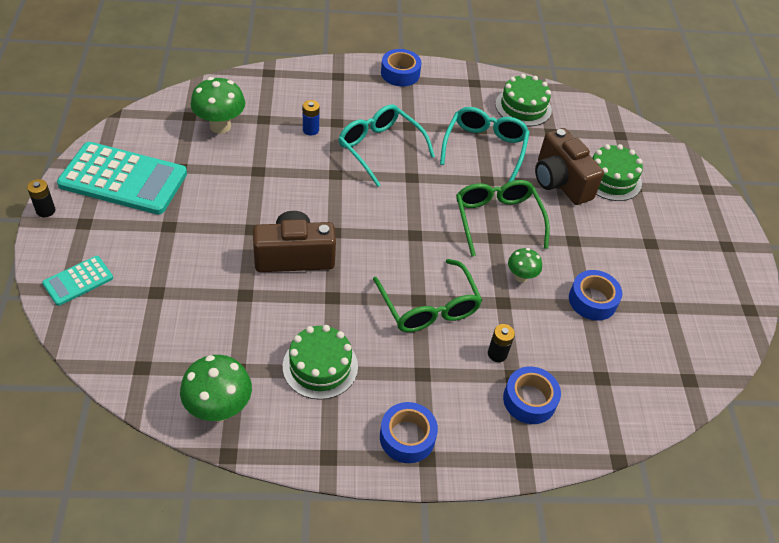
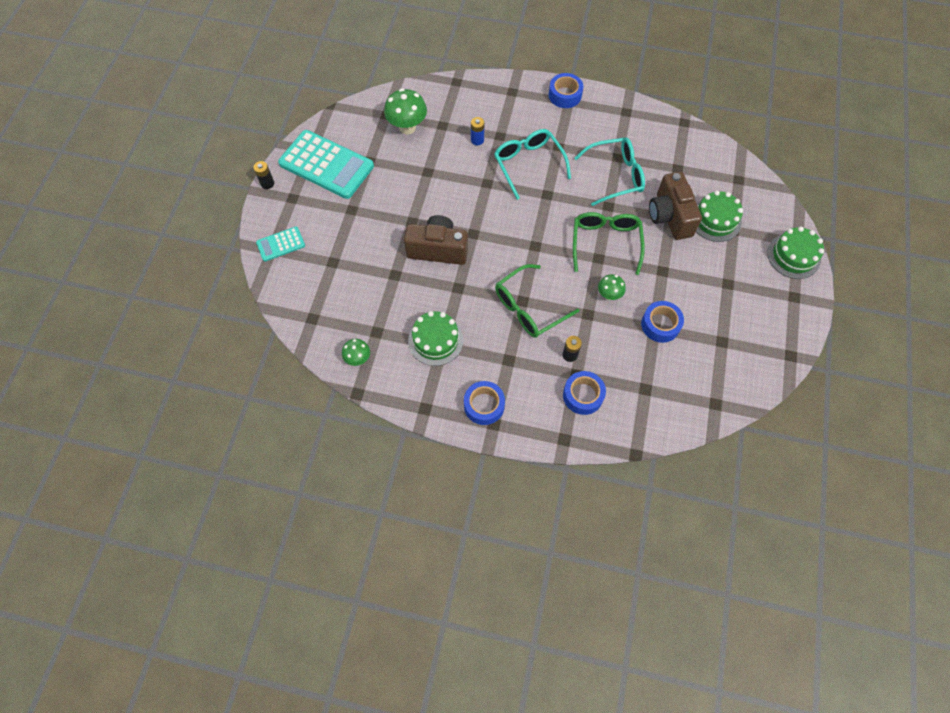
camera: 20 degrees right, 15 degrees up
green mushroom [180,355,252,422] -> green mushroom [342,339,370,366], size x0.58
green glasses [373,259,482,332] -> green glasses turned 60 degrees clockwise [495,264,579,338]
turquoise glasses [440,107,530,182] -> turquoise glasses turned 45 degrees clockwise [574,137,645,206]
green cake [495,74,552,126] -> green cake moved to [767,226,824,279]

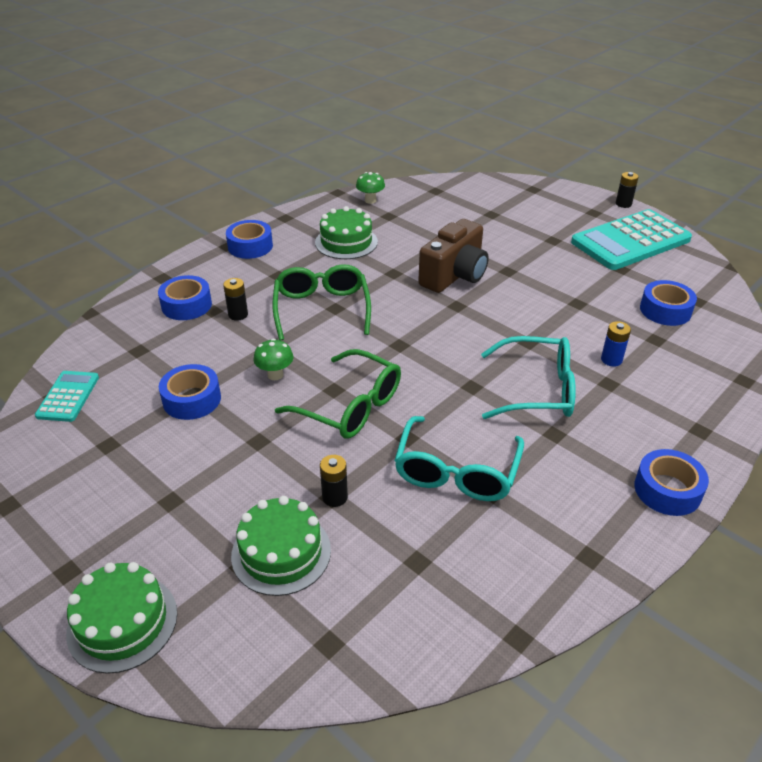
camera: 120 degrees right, 25 degrees down
turquoise calculator [256,226,305,261] -> turquoise calculator moved to [35,371,99,422]
green mushroom [384,88,427,134] -> blue tape [640,280,697,326]
brown camera [649,172,702,240] -> black battery [320,455,348,507]

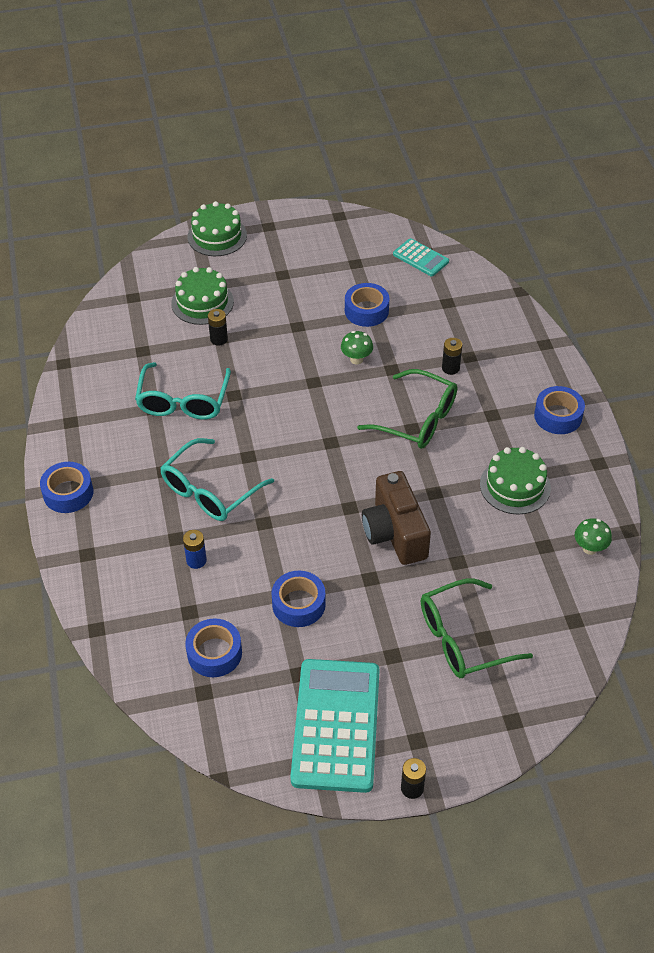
camera: 125 degrees right, 10 degrees up
blue tape [158,275,212,320] -> blue tape moved to [272,571,326,627]
green glasses [275,349,401,439] -> green glasses moved to [421,579,533,678]
turquoise glasses [394,416,524,501] -> turquoise glasses turned 135 degrees counterclockwise [135,362,231,419]

